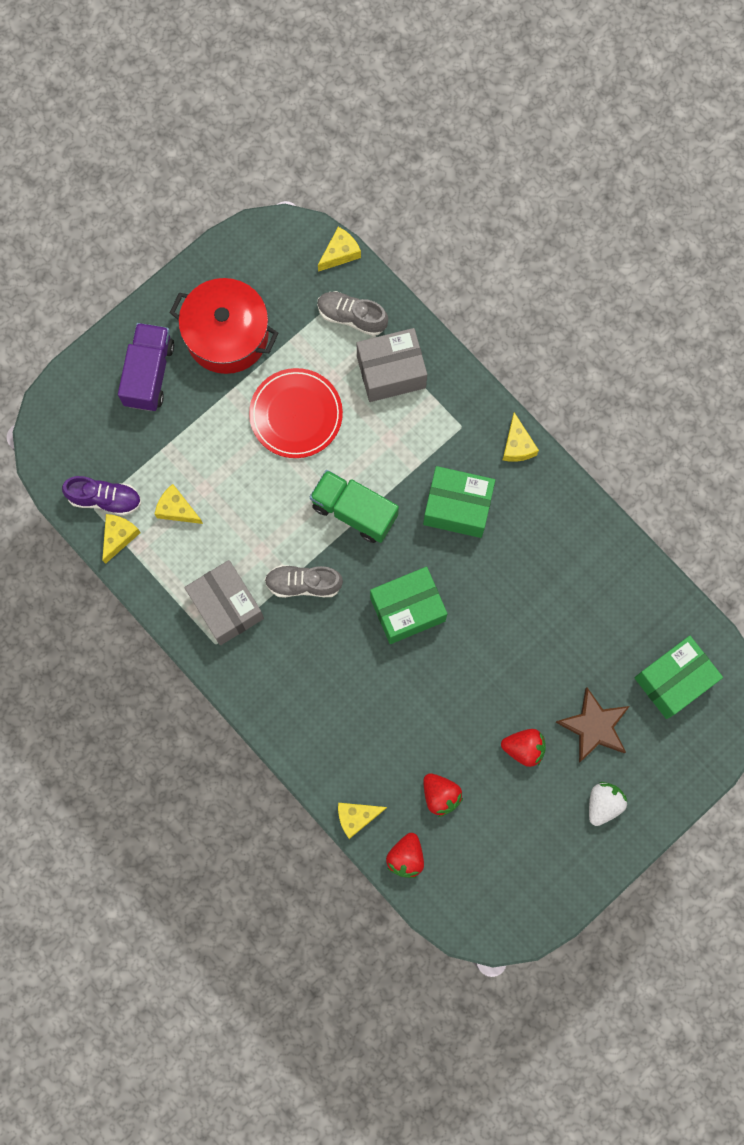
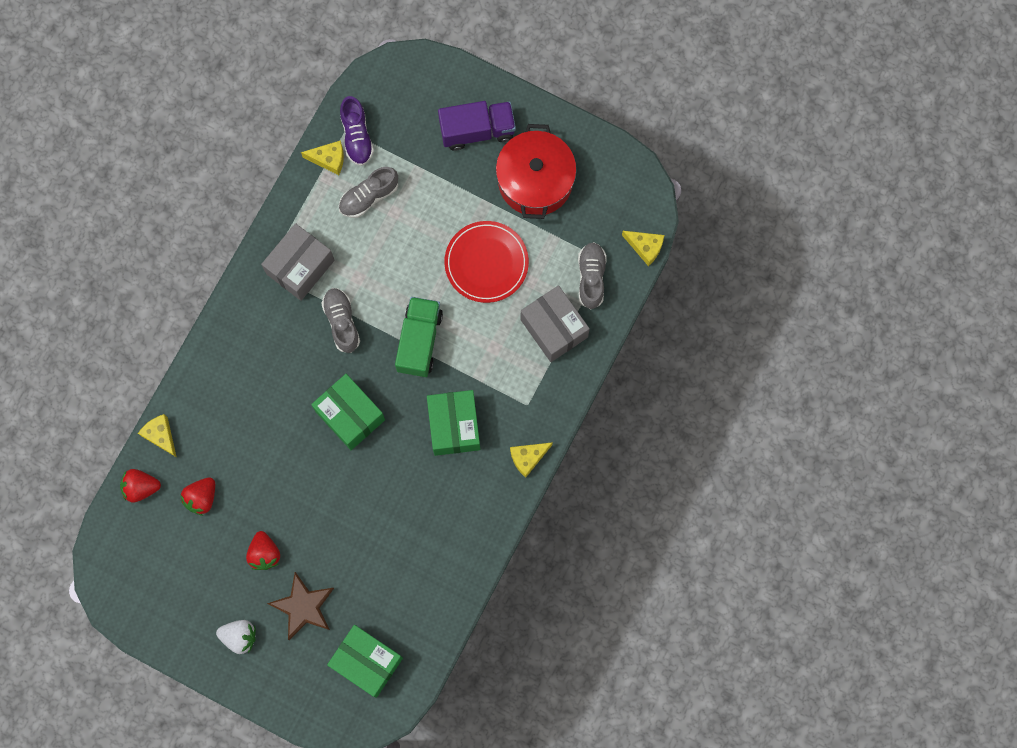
camera: 70 degrees right, 0 degrees up
yellow cheese [155,484,203,524] -> grey shoe [339,167,398,218]

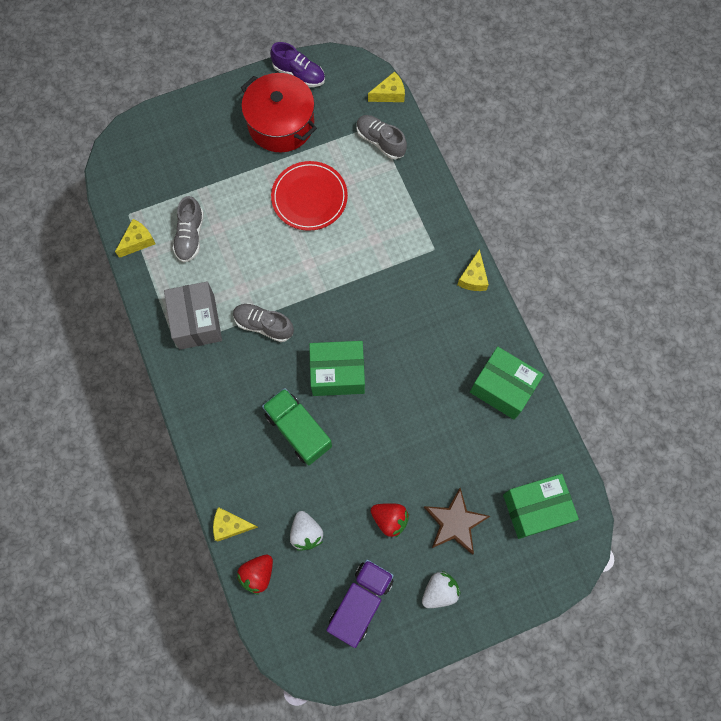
camera: 50 degrees left, 5 degrees down
red strawberry [181,477,215,516] -> white strawberry [290,511,323,551]
purple shoe [340,96,374,166] -> purple shoe moved to [270,42,325,87]
green truck [395,297,443,377] -> green truck moved to [262,388,332,465]
green box [427,390,480,456] -> green box moved to [470,347,544,420]
purple truck [438,101,516,151] -> purple truck moved to [326,560,394,648]
grey box [520,285,590,362] -> none

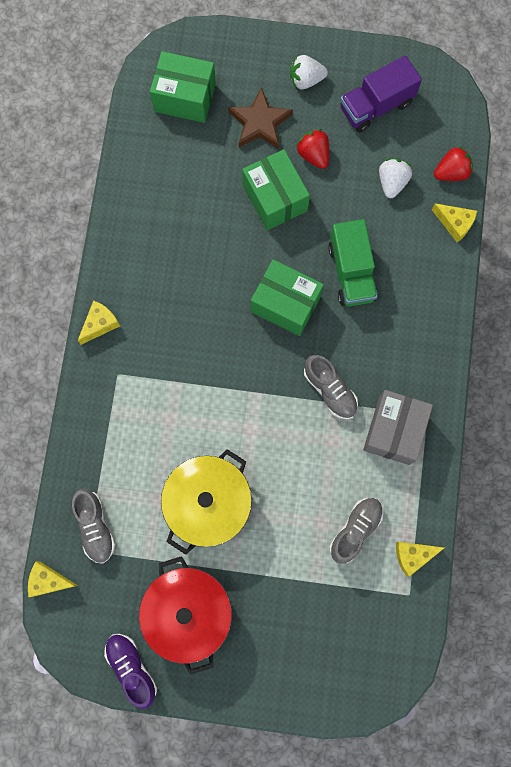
camera: 150 degrees left, 5 degrees up
red plate [271,161,348,231] -> yellow pot [161,449,252,555]
green box [470,347,544,420] -> green box moved to [242,149,310,230]

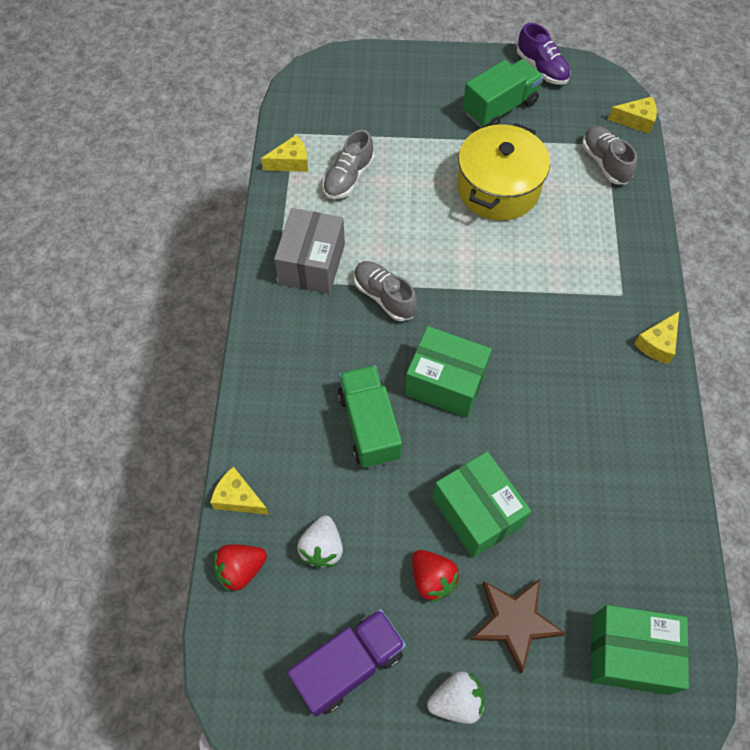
camera: 175 degrees right, 15 degrees down
red pot [139,556,232,675] -> green truck [463,59,543,128]

